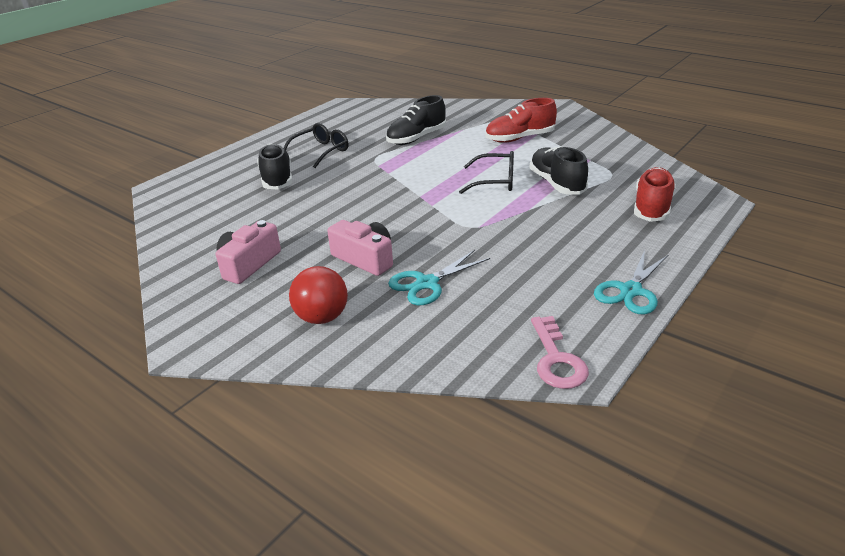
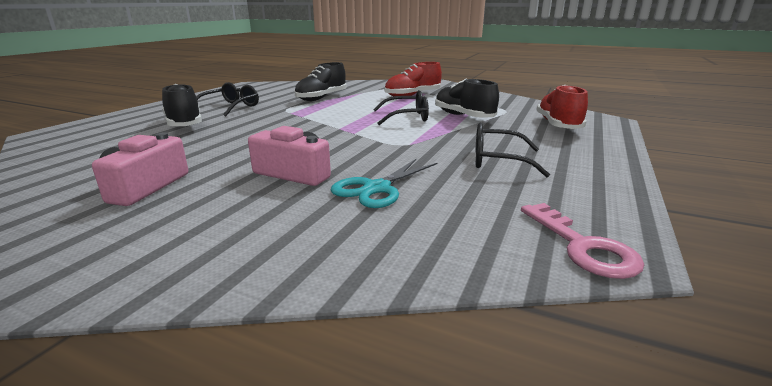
camera: 15 degrees left, 10 degrees down
red ball [289,266,348,324] -> none
turquoise scissors [594,250,668,314] -> none
none -> black glasses [475,123,550,177]

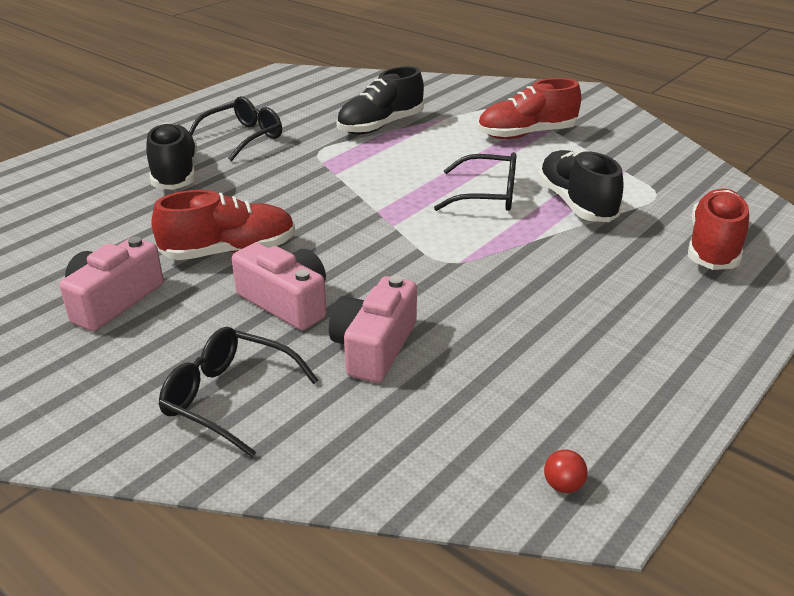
camera: 15 degrees right, 10 degrees up
turquoise scissors [331,159,437,208] -> pink camera [329,276,417,383]
black glasses [475,123,550,177] -> black glasses moved to [159,327,319,457]
pink key [521,203,644,279] -> red ball [544,449,588,493]
none -> red shoe [152,190,295,260]

